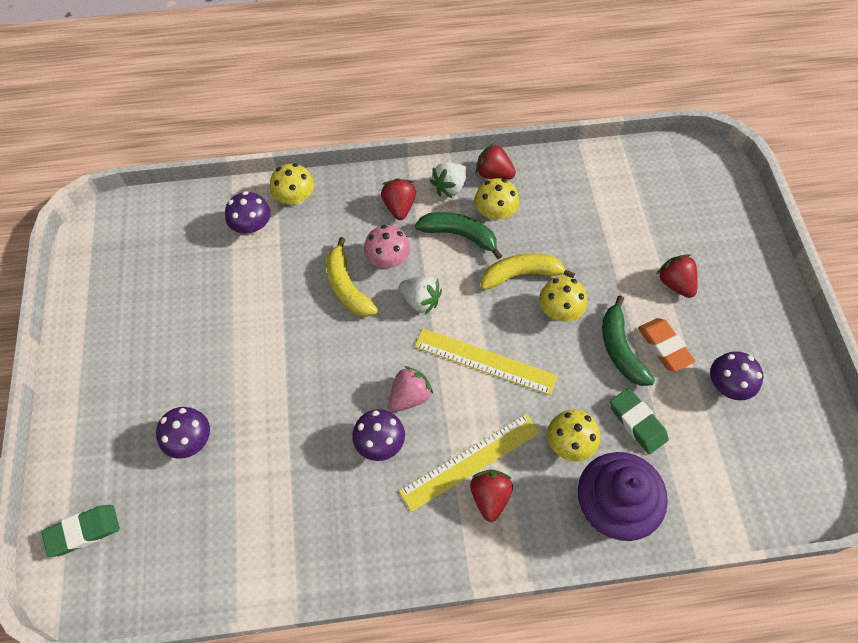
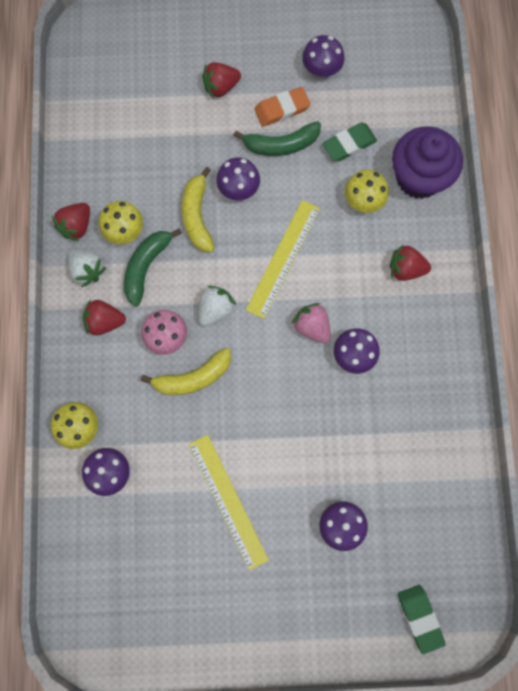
camera: 85 degrees left, 15 degrees up
yellow ruler [399,414,540,512] -> yellow ruler moved to [189,435,269,570]
yellow mushroom [539,276,587,322] -> purple mushroom [216,157,260,200]

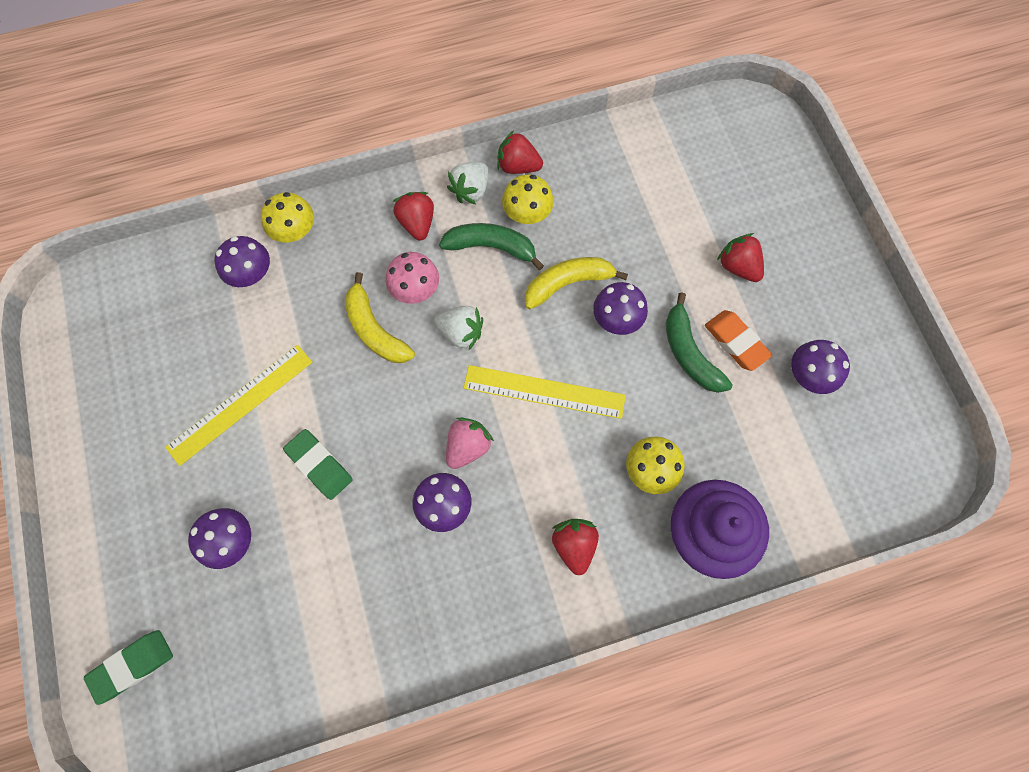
camera: 75 degrees right, 5 degrees down
green eraser [323,123,377,162] -> green eraser moved to [283,429,353,500]

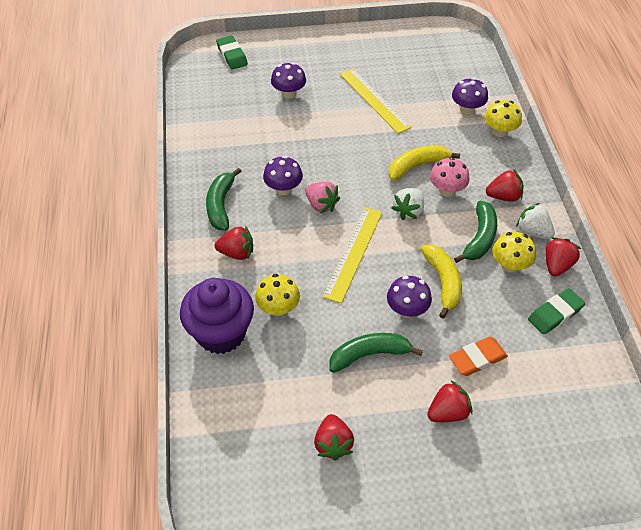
camera: 100 degrees right, 20 degrees down
green eraser [283,429,353,500] -> green eraser moved to [528,288,585,335]
orange eraser [705,310,772,371] -> orange eraser moved to [449,337,508,376]
purple mushroom [791,340,850,394] -> red strawberry [314,414,354,461]
none -> green banana [206,168,242,231]

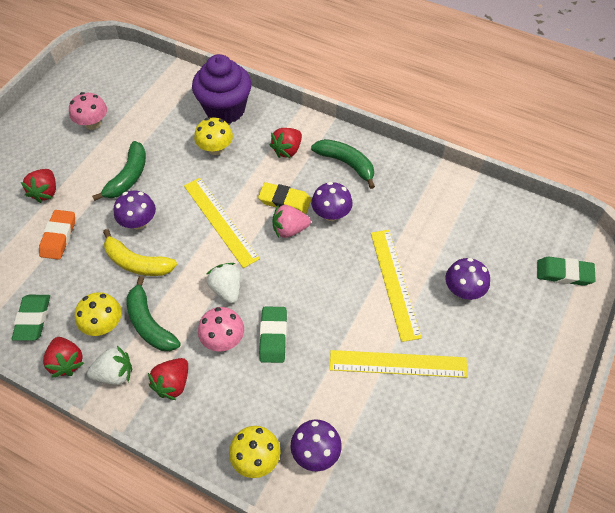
camera: 125 degrees right, 5 degrees up
red strawberry [314,414,354,461] -> pink mushroom [69,92,107,130]
yellow banana [388,145,460,180] -> green eraser [259,306,287,363]
none -> yellow eraser [258,182,311,214]
none -> yellow ruler [371,230,422,342]

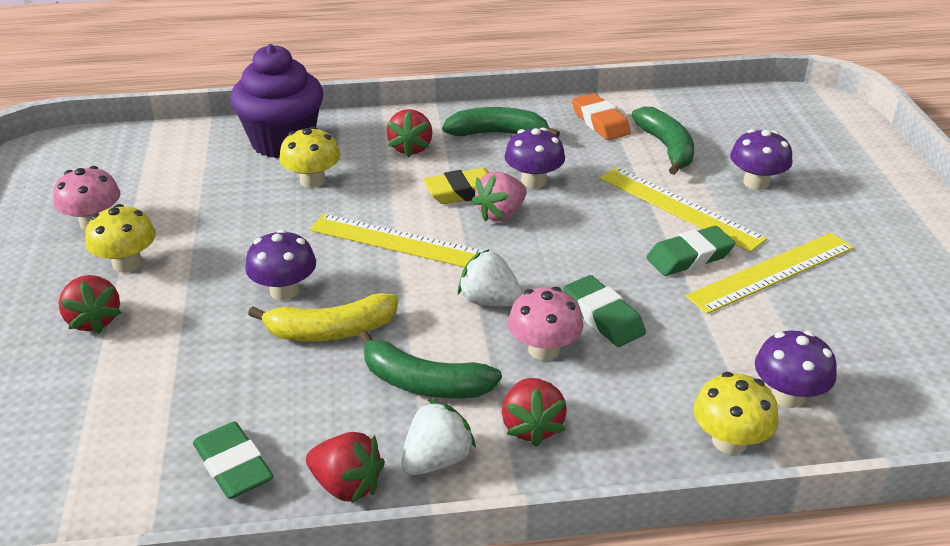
camera: 35 degrees left, 20 degrees down
orange eraser [39,210,75,260] -> orange eraser moved to [572,93,631,140]
yellow mushroom [75,292,122,336] -> yellow mushroom moved to [85,204,156,273]
green banana [92,141,146,201] -> green banana moved to [632,107,694,175]
green eraser [537,257,596,286] -> green eraser moved to [646,226,735,276]

